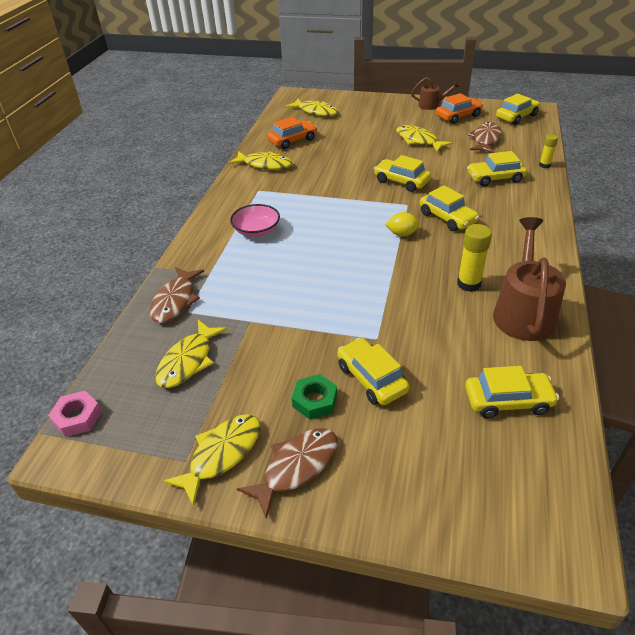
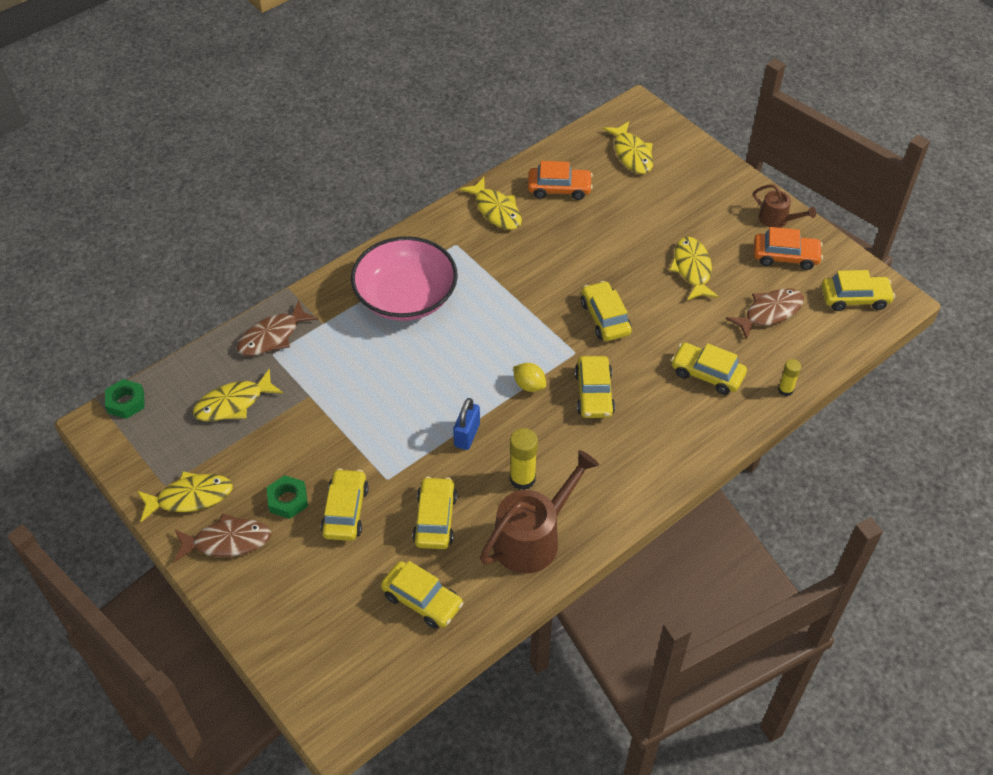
camera: 35 degrees right, 10 degrees up
pink nut [48,391,102,437] -> green nut [105,379,145,419]
pink bowl [230,204,280,237] -> pink bowl [351,236,458,321], size x1.88
none -> yellow car [412,477,457,549]
none -> blue padlock [453,398,480,450]

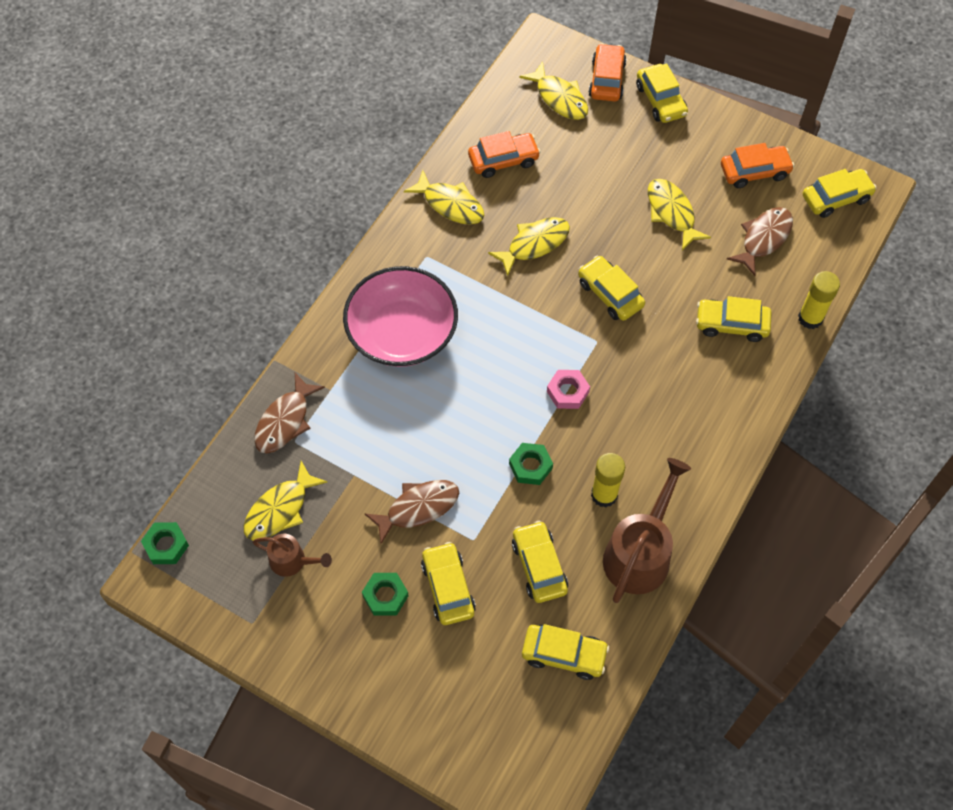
camera: 20 degrees left, 10 degrees up
yellow fish [137,471,233,522] -> yellow fish moved to [488,217,570,277]
brown fish [174,514,271,562] -> brown fish moved to [364,480,459,544]
blue padlock [453,398,480,450] -> green nut [509,443,553,485]
yellow lemon [513,363,546,392] -> pink nut [547,370,590,409]
yellow car [575,356,615,418] -> yellow car moved to [636,63,688,123]
brown watering can [753,184,816,228] -> brown watering can moved to [252,534,332,577]
yellow glue stick [778,359,801,396] -> yellow glue stick [798,271,840,329], size x1.63
none -> orange car [589,43,627,102]

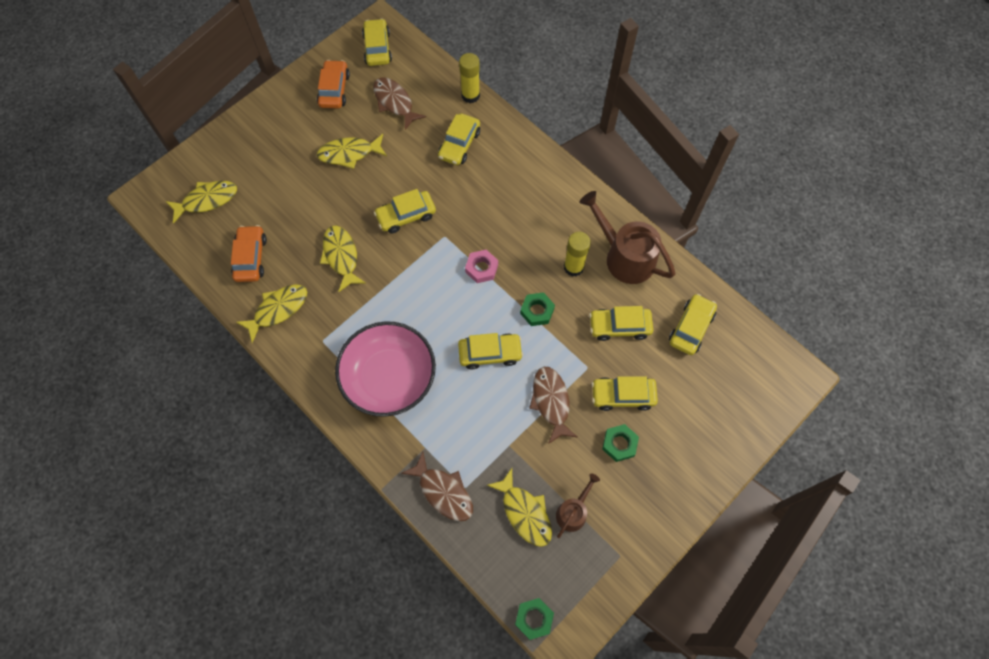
camera: 75 degrees left, 5 degrees up
orange car [589,43,627,102] -> none
yellow car [636,63,688,123] -> yellow car moved to [458,333,523,370]

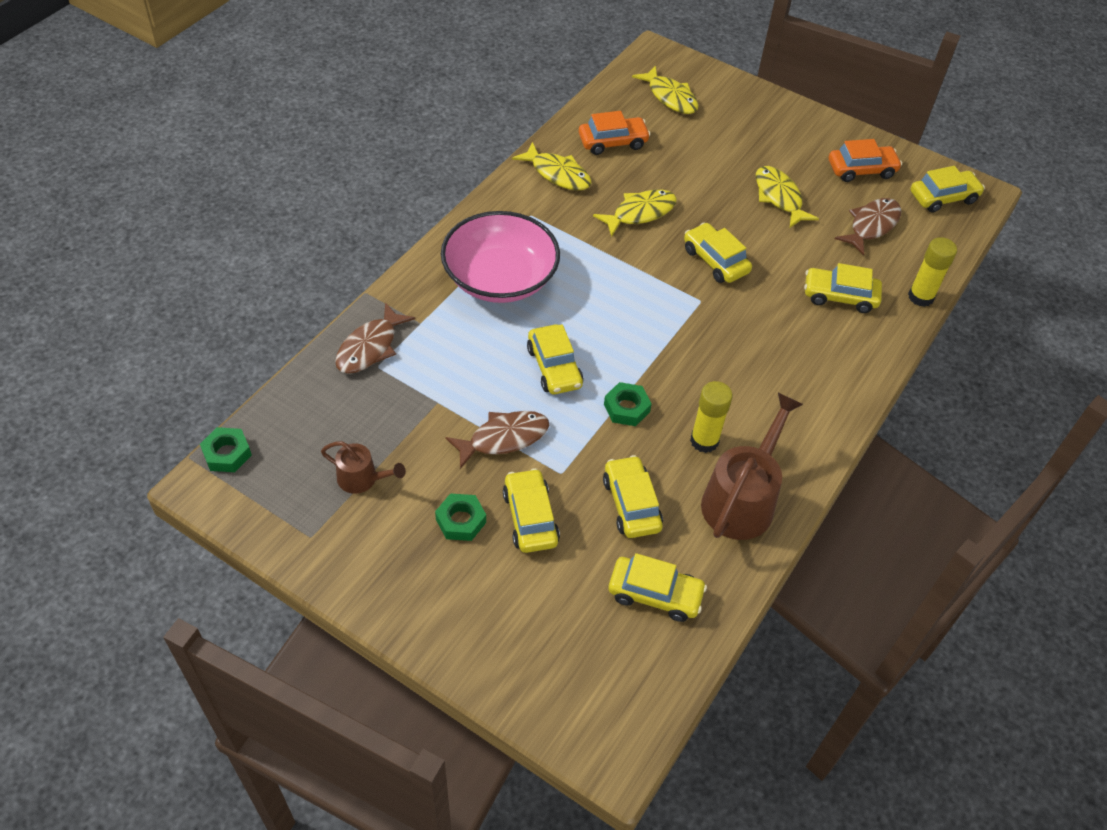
camera: 75 degrees right, 15 degrees down
pink nut [465,249,498,283] -> none
yellow fish [487,468,552,547] -> none

